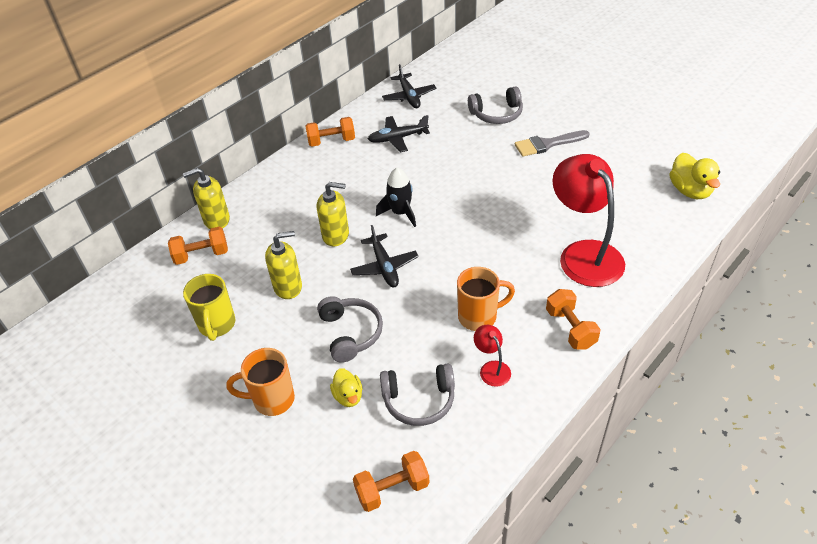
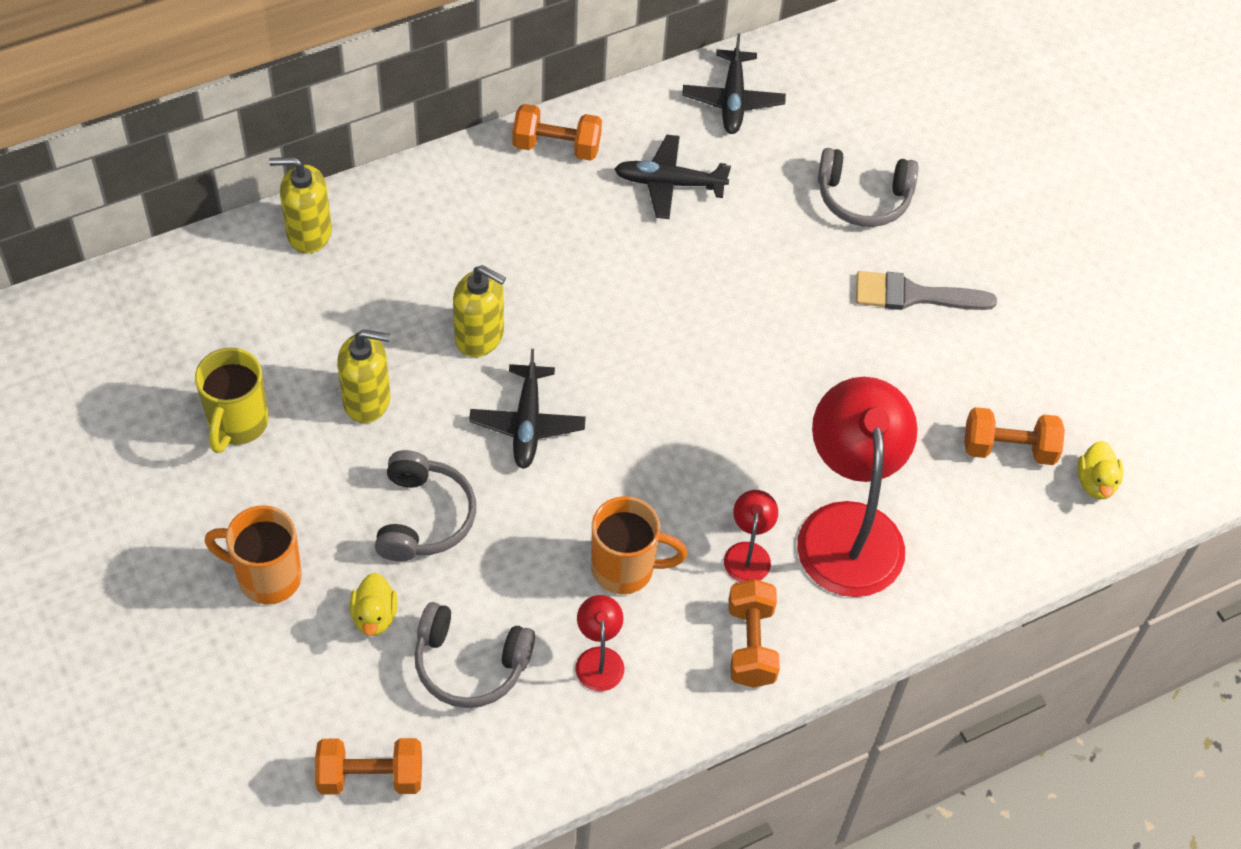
camera: 15 degrees right, 10 degrees up
orange dumbbell [168,226,228,265] -> orange dumbbell moved to [964,407,1065,465]
black rocket [376,168,416,227] -> none
yellow duck [670,153,720,199] -> yellow duck [1077,441,1123,500], size x0.62
none -> red lamp [724,490,778,582]

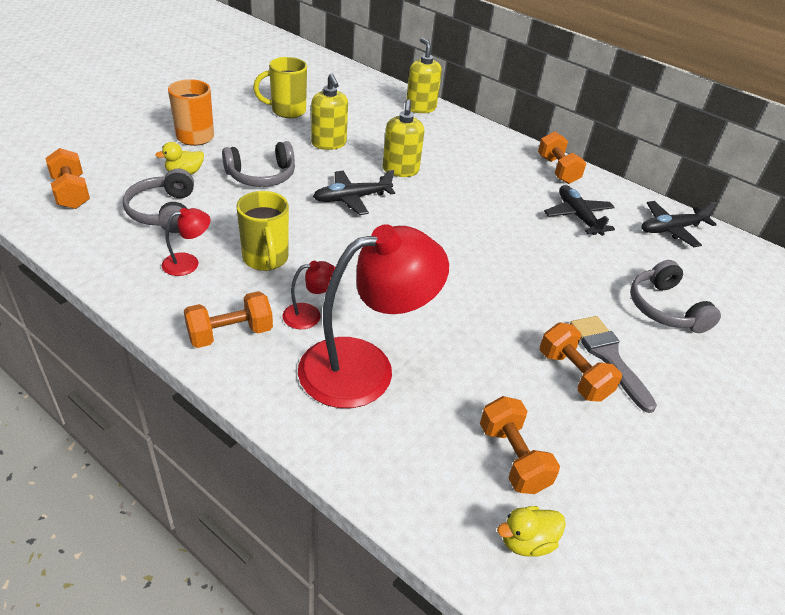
camera: 65 degrees right, 15 degrees down
orange mug [591,496,687,594] -> yellow mug [236,191,289,271]
none -> orange dumbbell [540,322,622,402]

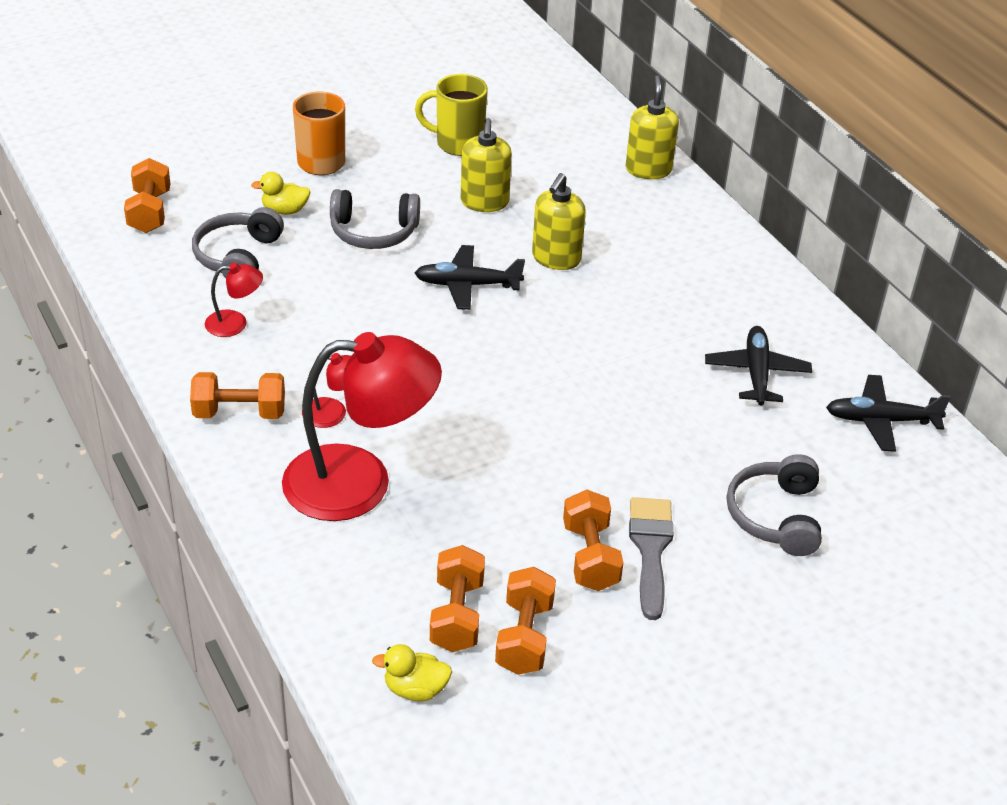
camera: 25 degrees right, 0 degrees up
yellow mug [236,191,289,271] -> none
orange dumbbell [538,131,586,184] -> orange dumbbell moved to [495,567,556,675]

